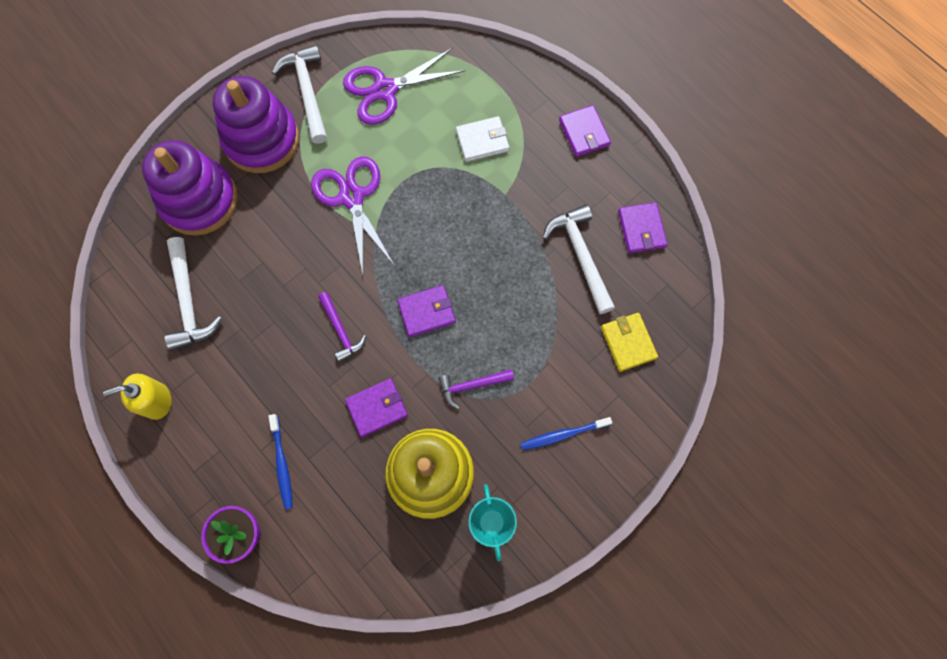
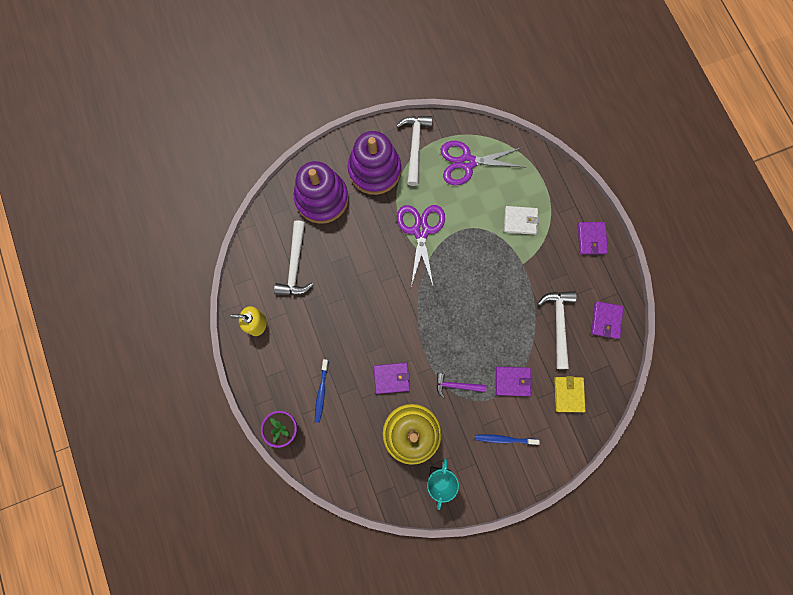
camera: 20 degrees right, 5 degrees up
purple hammer [318,292,366,362] -> none
purple wallet [397,285,456,337] -> purple wallet moved to [496,367,532,396]

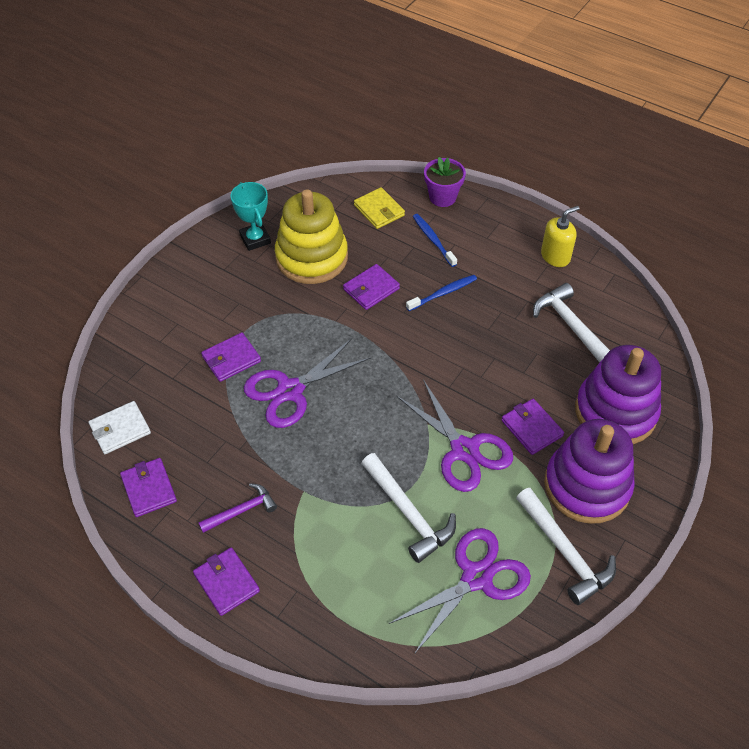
camera: 145 degrees right, 25 degrees down
purple hammer [437,373,487,399] -> purple hammer moved to [198,483,277,533]
blue toothbrush [475,434,540,445] -> blue toothbrush moved to [406,275,477,311]
white wallet [504,206,539,235] -> white wallet moved to [89,401,151,454]
white hammer [538,291,577,369] -> white hammer moved to [361,453,456,563]
yellow wallet [554,376,586,412] -> yellow wallet moved to [354,187,405,229]
none -> purple scissors [244,338,371,428]
none -> purple wallet [501,399,564,455]

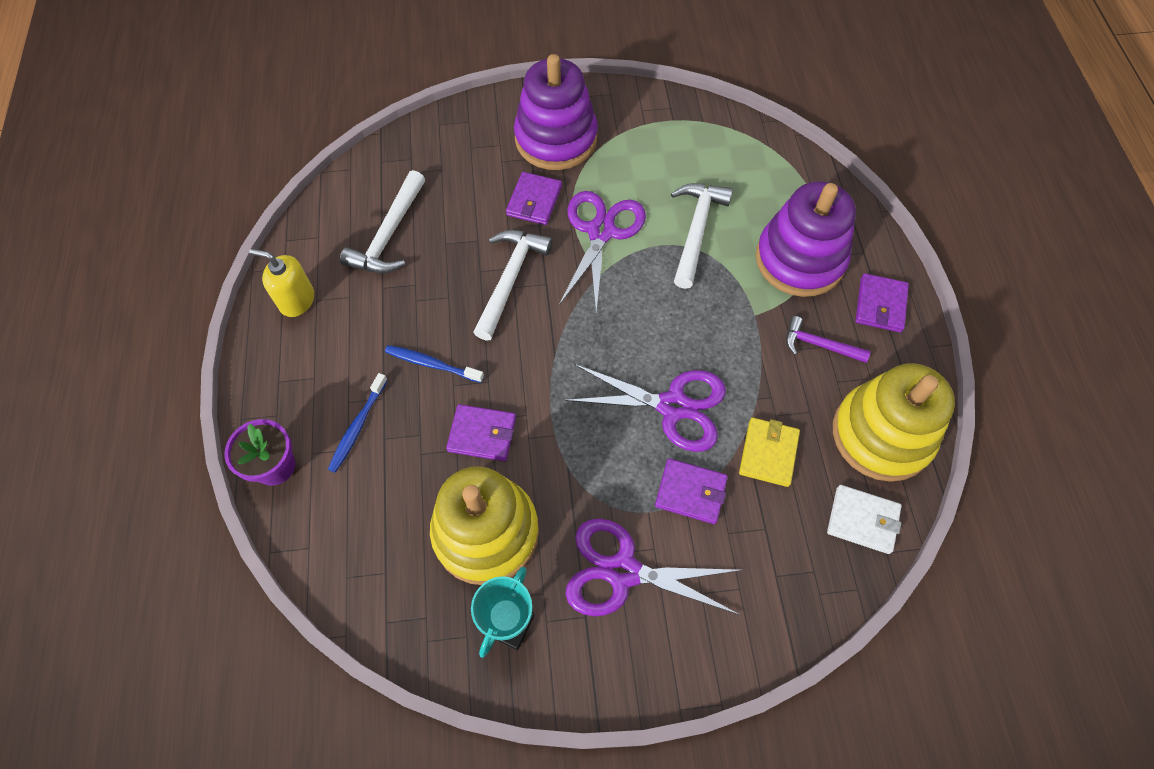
camera: 130 degrees left, 10 degrees up
purple wallet [120,458,177,517] -> yellow stacking toy [833,363,955,482]
yellow wallet [354,187,405,229] -> yellow wallet moved to [739,417,800,487]
purple scissors [389,528,531,653] -> purple scissors moved to [565,519,742,616]
white hammer [516,488,616,605] -> white hammer moved to [473,230,553,341]
purple stacking toy [575,345,661,444] -> purple stacking toy moved to [756,181,856,297]

